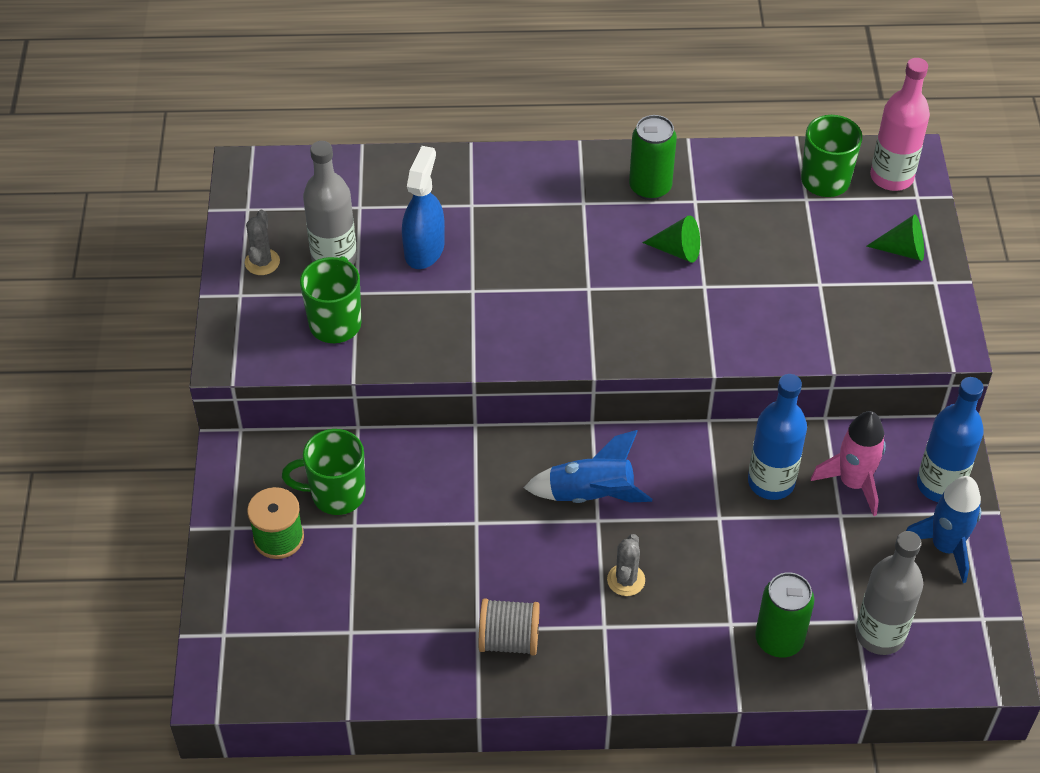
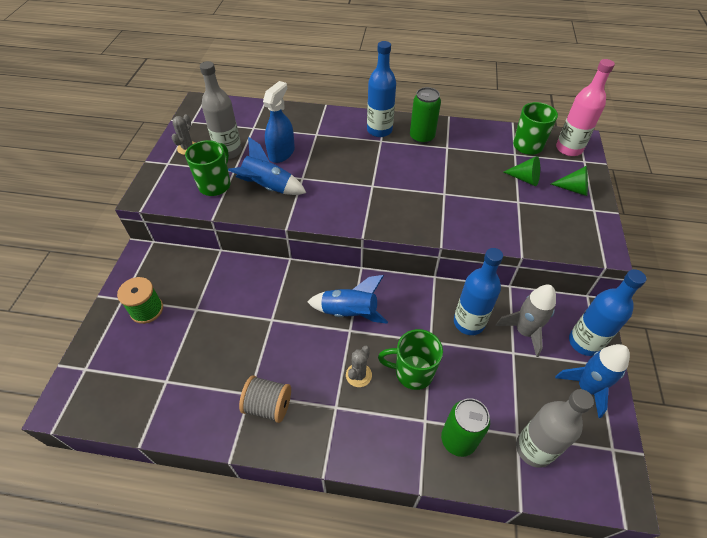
camera: 10 degrees right, 0 degrees up
green mug [282,429,366,515] -> green mug moved to [378,329,443,390]
green cone [642,215,700,263] -> green cone moved to [504,156,540,186]
pink rocket [811,411,886,516] -> grey rocket [496,285,556,357]
none -> blue rocket [228,137,306,195]
none -> blue bottle [367,41,396,137]

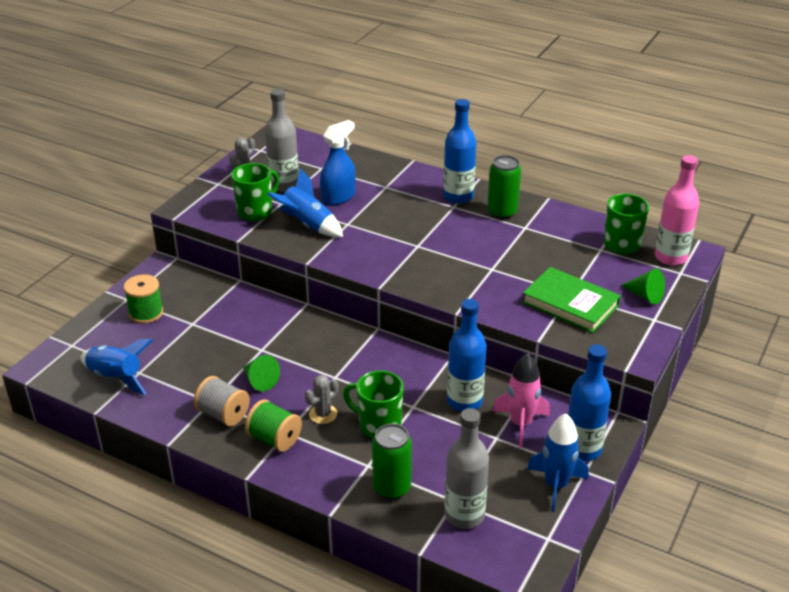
camera: 20 degrees right, 15 degrees down
blue rocket [307,275,388,324] -> blue rocket moved to [81,339,153,395]
grey rocket [496,285,556,357] -> pink rocket [492,353,550,448]
green cone [504,156,540,186] -> green cone moved to [243,355,280,391]
none -> green spool [245,399,302,452]
none -> green book [522,267,621,333]

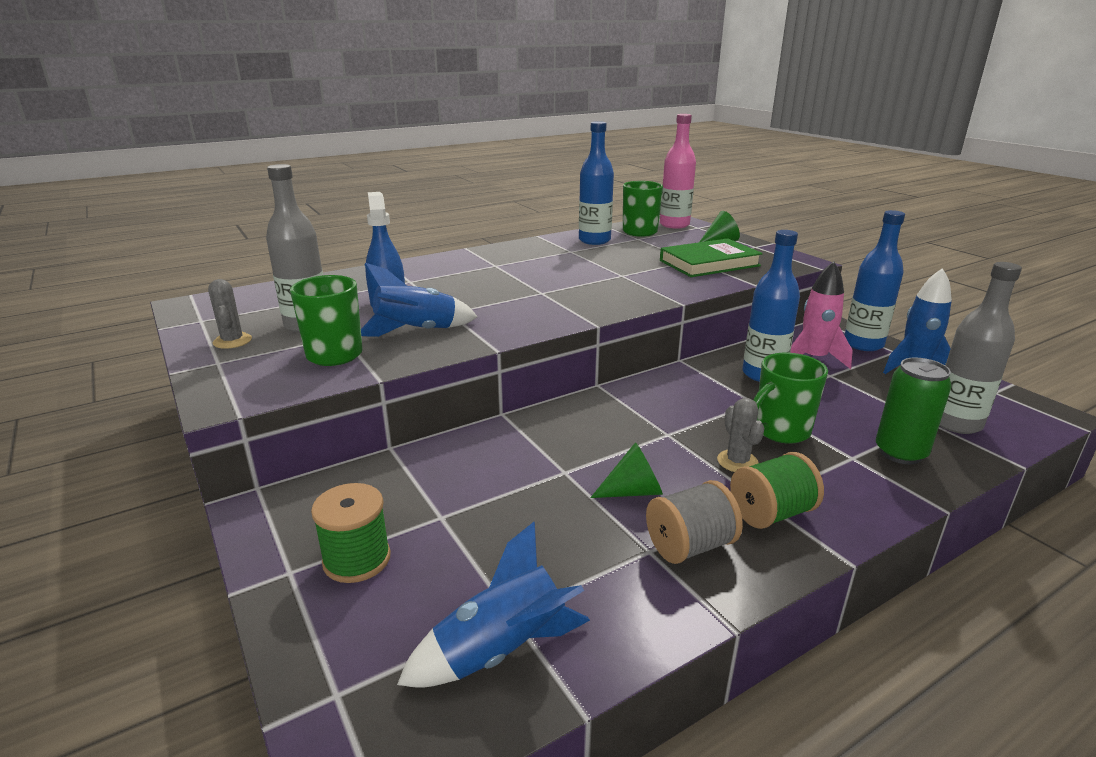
camera: 60 degrees left, 10 degrees down
blue bottle [443,99,476,204] -> blue bottle moved to [579,121,614,245]
green can [487,155,521,219] -> none

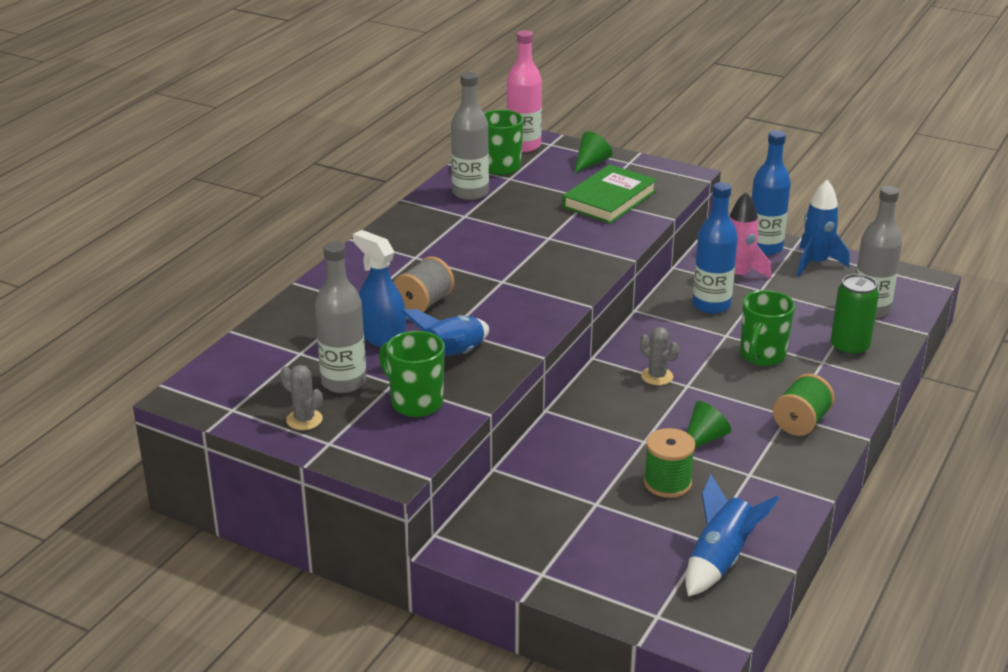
camera: 30 degrees left, 5 degrees up
green spool [311,483,391,583] -> green spool moved to [644,428,695,498]
blue bottle [579,121,614,245] -> grey bottle [451,72,489,200]
grey spool [646,480,743,564] -> grey spool moved to [394,256,454,312]
grey cactus [717,398,764,472] -> grey cactus moved to [640,327,679,385]

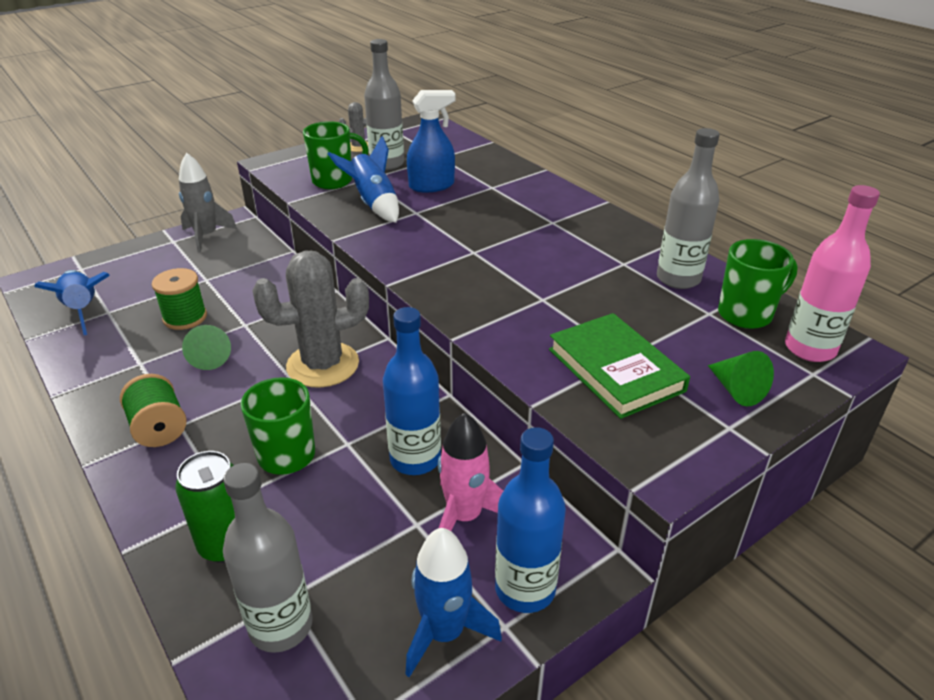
camera: 115 degrees right, 5 degrees up
grey spool [394,256,454,312] -> none
grey cactus [640,327,679,385] -> grey cactus [252,250,369,388], size x2.11
none -> grey rocket [179,153,237,253]

